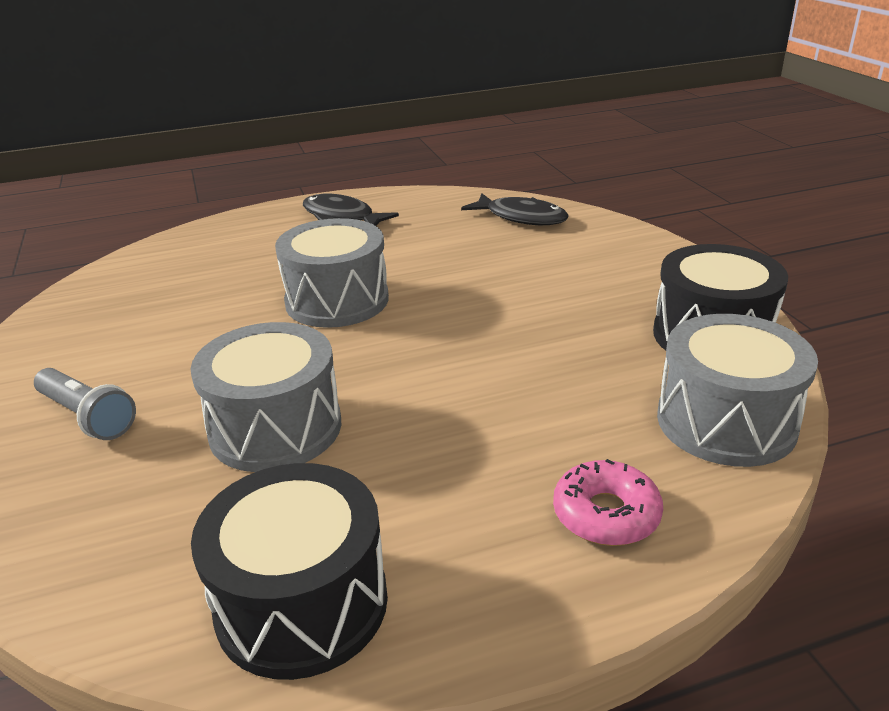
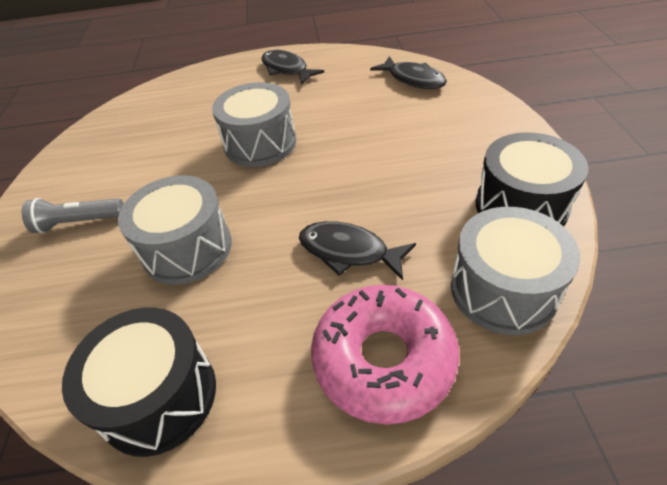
camera: 15 degrees right, 15 degrees up
grey flashlight [34,368,136,440] -> grey flashlight turned 120 degrees clockwise [22,198,124,233]
pink donut [553,459,663,546] -> pink donut [311,285,459,425], size x1.81
none -> black fish [299,221,416,280]

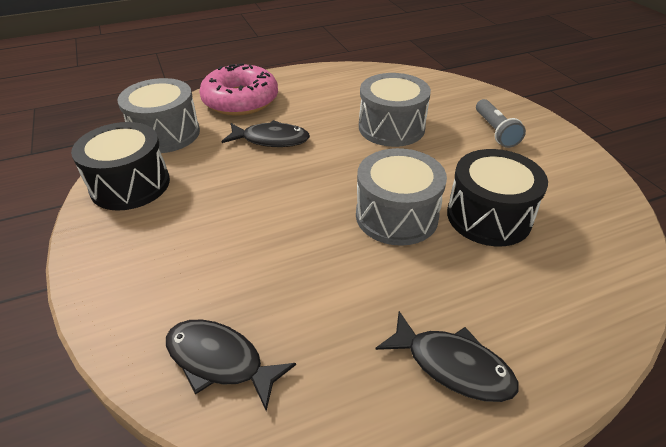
camera: 160 degrees right, 5 degrees down
grey flashlight [22,198,124,233] -> grey flashlight turned 105 degrees clockwise [476,99,526,148]
black drum [62,308,216,457] -> black drum moved to [447,149,548,246]

